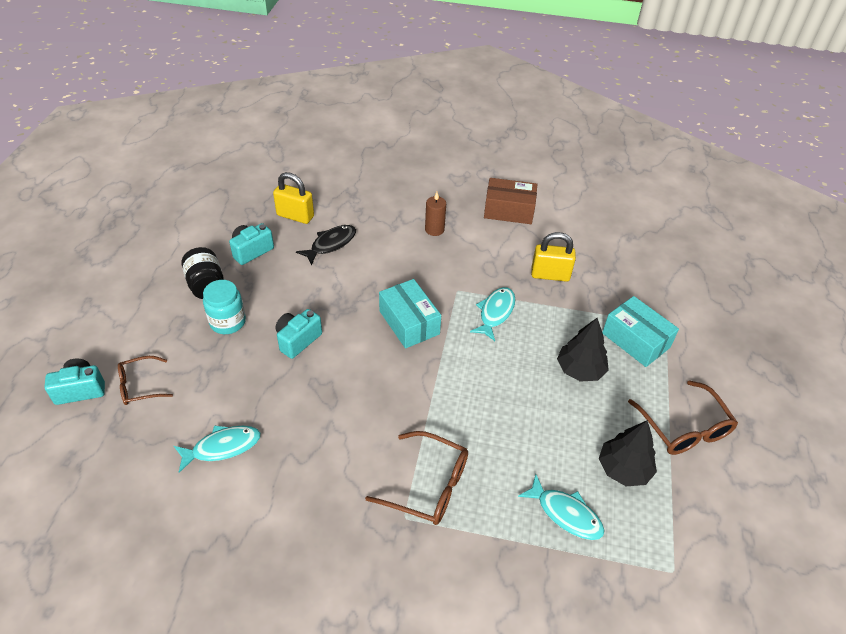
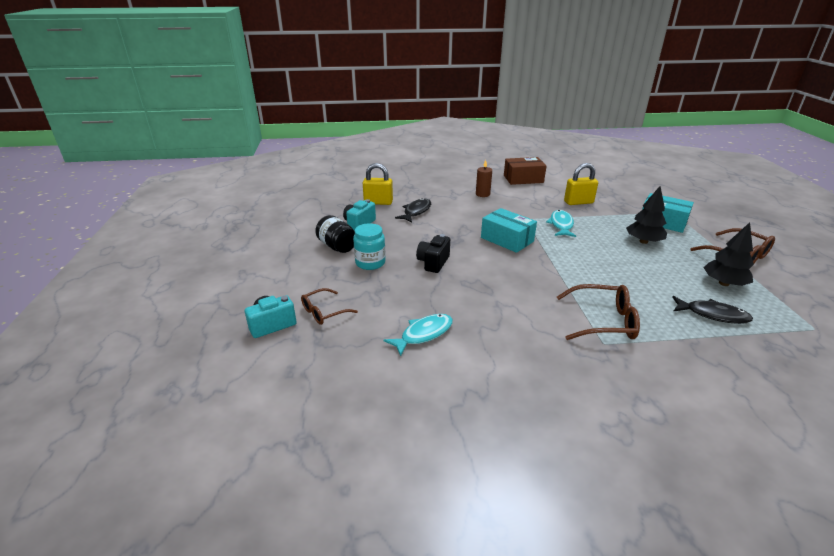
camera: 15 degrees left, 15 degrees down
turquoise camera [275,309,322,359] -> black camera [416,234,450,273]
turquoise fish [518,474,604,540] -> black fish [672,296,753,324]

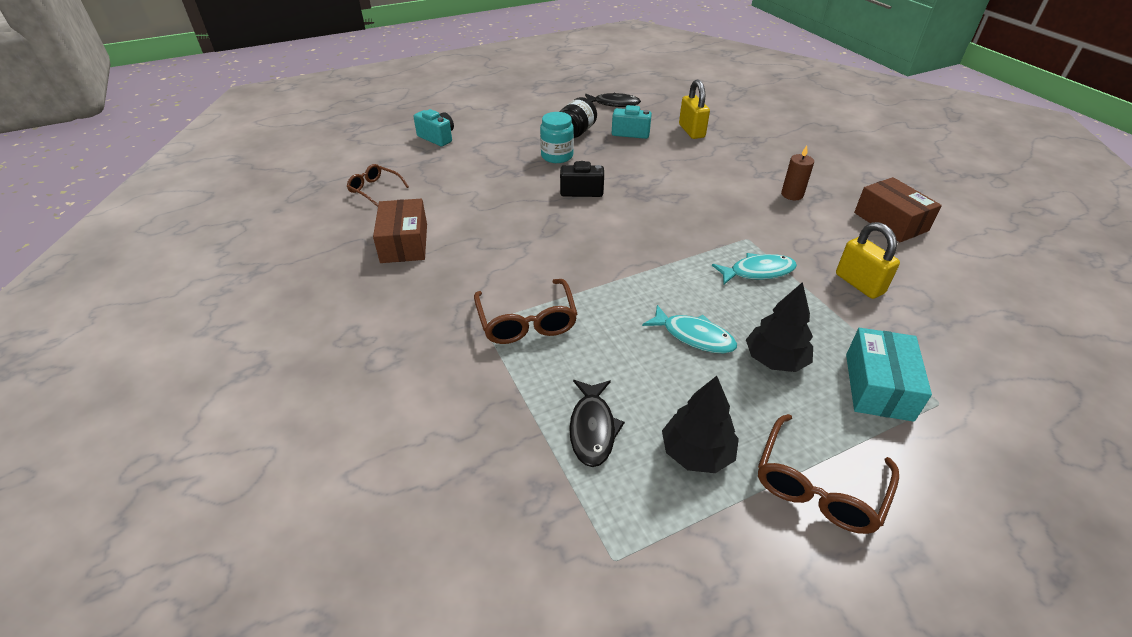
camera: 70 degrees right, 10 degrees up
brown glasses [301,288,358,325] -> brown glasses moved to [347,164,409,207]
turquoise fish [383,314,453,356] -> turquoise fish moved to [642,305,737,353]
black fish [395,198,431,222] -> black fish moved to [585,93,641,107]
turquoise box [481,208,537,253] -> none
none -> brown box [373,199,427,263]

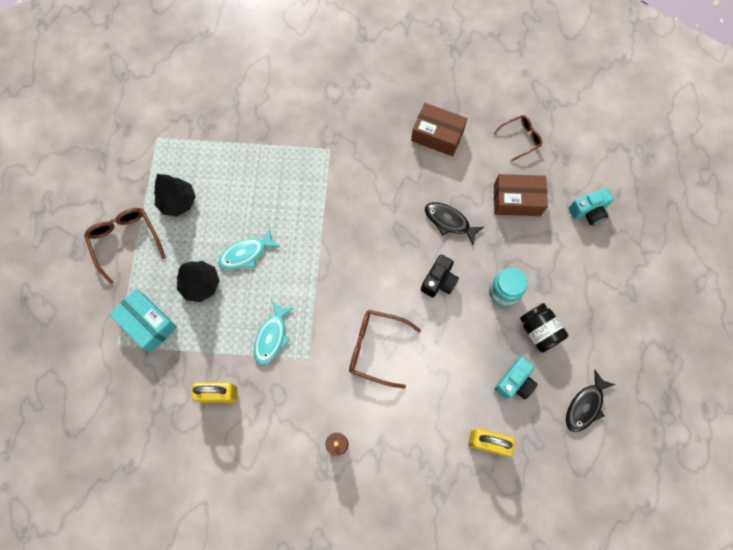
camera: 120 degrees right, 30 degrees up
brown glasses [474,279,577,344] -> brown glasses moved to [349,310,421,389]
black fish [569,380,625,467] -> black fish moved to [425,202,484,245]
brown box [854,177,942,242] -> brown box moved to [494,174,548,216]

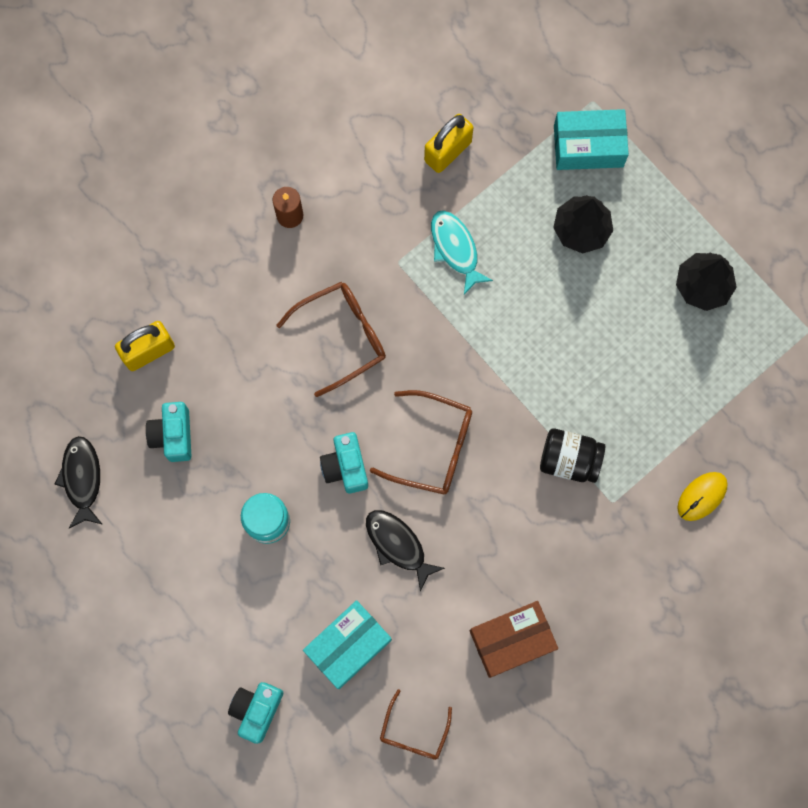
camera: 135 degrees right, 5 degrees up
brown glasses [84,208,166,284] -> brown glasses moved to [370,390,472,494]
turquoise fish [218,229,280,270] -> none
black camera [421,254,459,297] -> turquoise camera [320,432,368,494]
black fish [425,202,484,245] -> black fish turned 120 degrees counterclockwise [366,510,445,592]
brown box [494,174,548,216] -> turquoise box [303,600,392,689]
black jar [520,303,568,353] -> black jar moved to [540,428,605,483]
none -> yellow mouse [677,472,728,521]

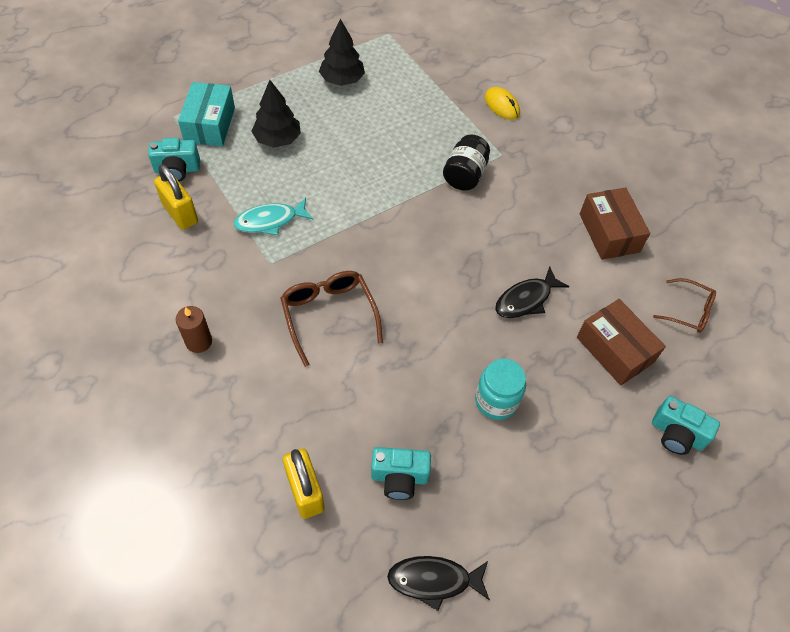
camera: 85 degrees left, 20 degrees down
turquoise box [303,600,392,689] -> brown box [577,299,666,385]
turquoise camera [320,432,368,494] -> turquoise camera moved to [148,138,200,182]
brown glasses [370,390,472,494] -> none

